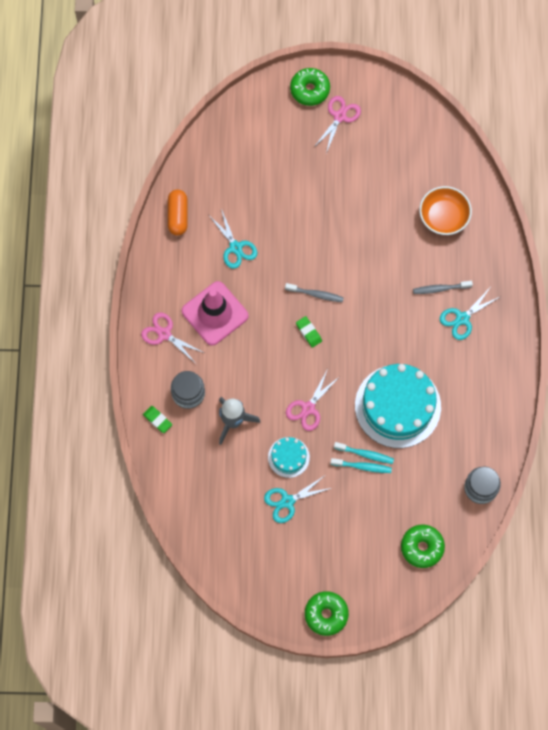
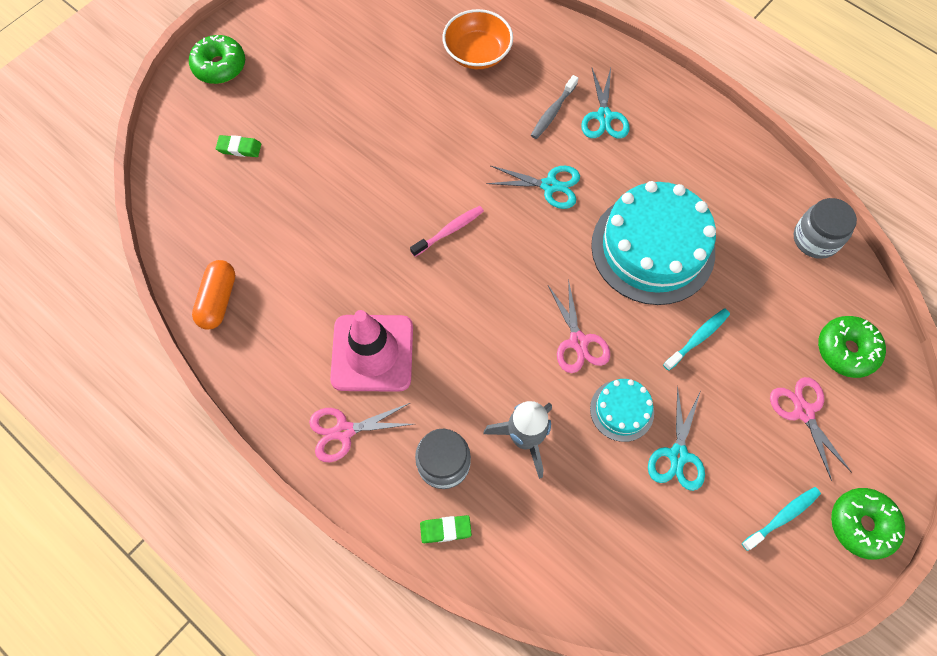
camera: 50 degrees left, 5 degrees down
orange capsule [168,189,188,236] -> orange capsule turned 60 degrees clockwise [192,260,235,330]
turquoise scissors [210,209,257,269] -> turquoise scissors moved to [487,165,580,209]
grey toothbrush [285,283,344,302] -> pink toothbrush [410,206,484,257]
green eraser [296,316,322,348] -> green eraser moved to [216,135,261,157]
pink scissors [314,96,361,153] -> pink scissors moved to [770,377,852,481]
turquoise toothbrush [334,442,394,464] -> turquoise toothbrush moved to [742,487,821,551]

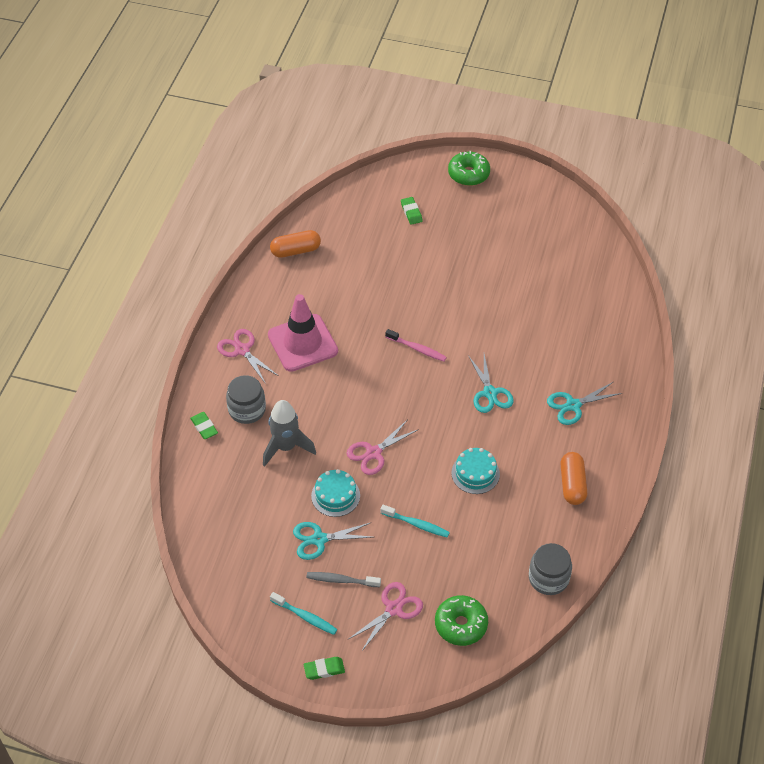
camera: 65 degrees right, 15 degrees down
orange bowl [442,9,513,69] -> none
grey toothbrush [531,75,578,139] -> grey toothbrush moved to [306,572,381,587]
turquoise cake [591,181,716,305] -> turquoise cake [451,448,500,494], size x0.48
green donut [831,488,905,560] -> green eraser [304,657,345,680]
none -> orange capsule [560,452,587,505]

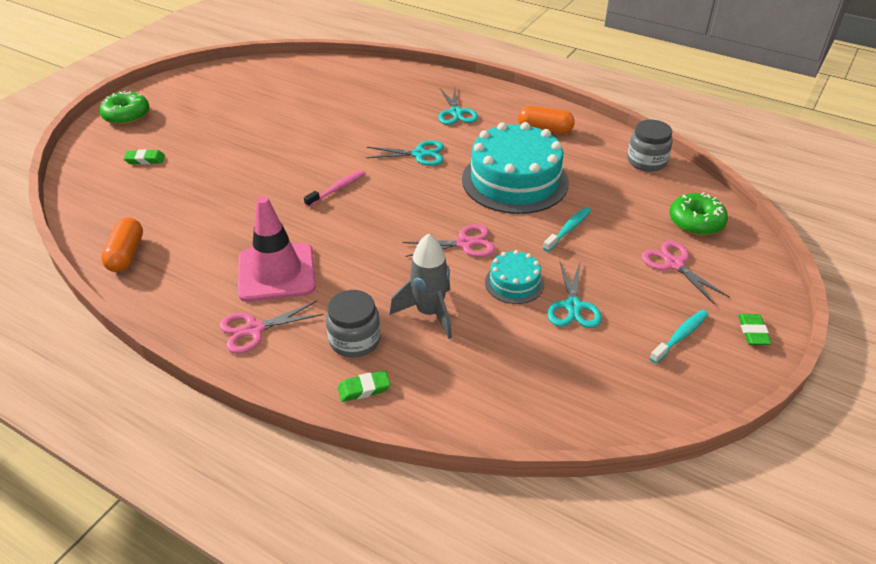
camera: 75 degrees left, 10 degrees down
grey toothbrush [306,572,381,587] -> none
pink scissors [346,419,419,475] -> pink scissors turned 75 degrees counterclockwise [402,224,495,257]
turquoise cake [451,448,500,494] -> turquoise cake [462,122,569,214], size x2.09

